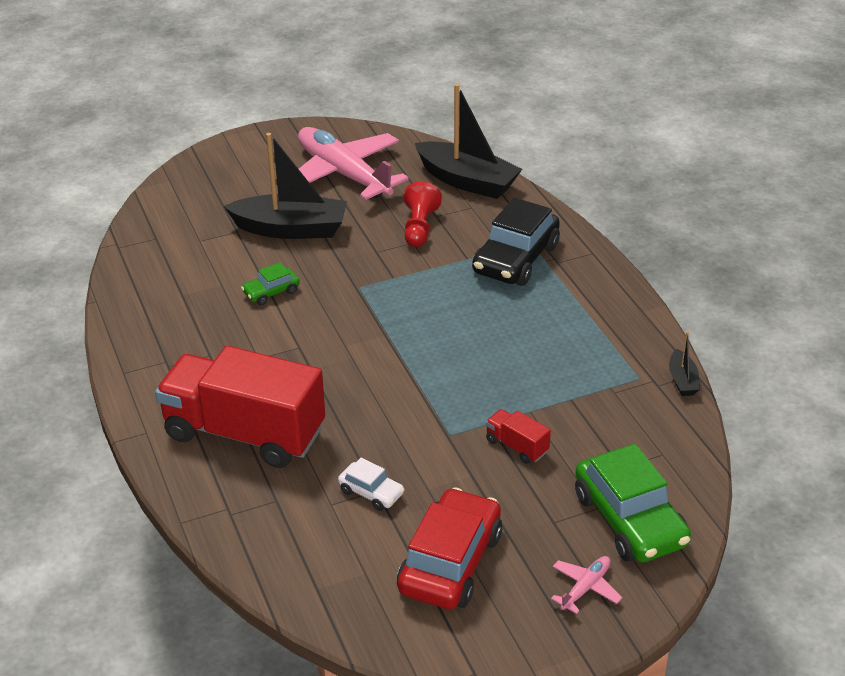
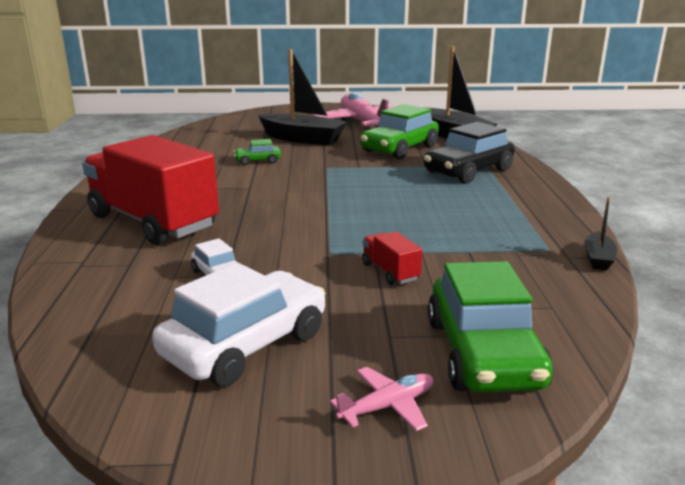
camera: 20 degrees right, 15 degrees down
red car [397,487,502,609] -> white car [152,263,326,387]
red pawn [404,181,442,247] -> green car [361,104,439,159]

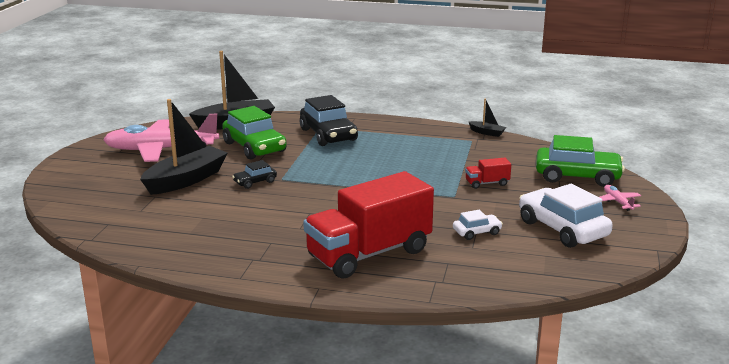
camera: 75 degrees left, 0 degrees up
green car [234,139,281,165] -> none
none -> black car [232,160,277,189]

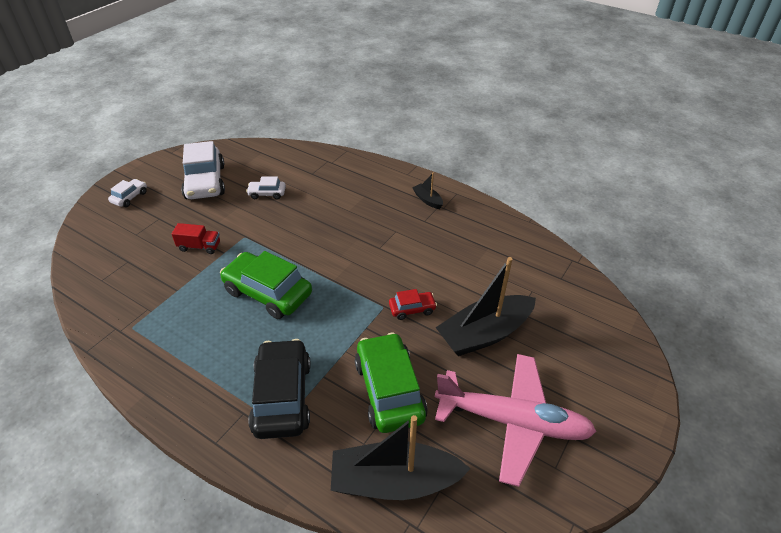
camera: 160 degrees left, 20 degrees up
black car [232,160,277,189] -> red car [389,289,437,320]
red truck [303,171,434,279] -> none
black boat [469,98,506,137] -> black boat moved to [412,173,443,209]
green car [536,135,625,187] -> green car moved to [220,251,312,319]
pink plane [600,185,641,211] -> white car [108,179,147,207]

